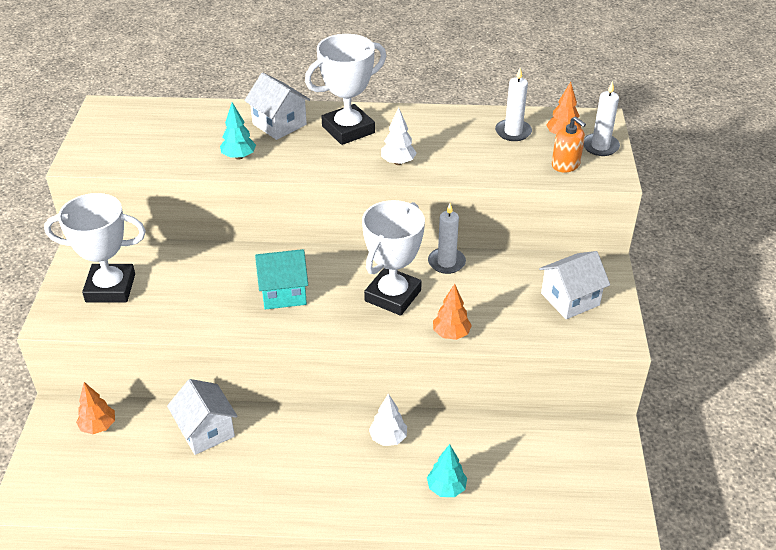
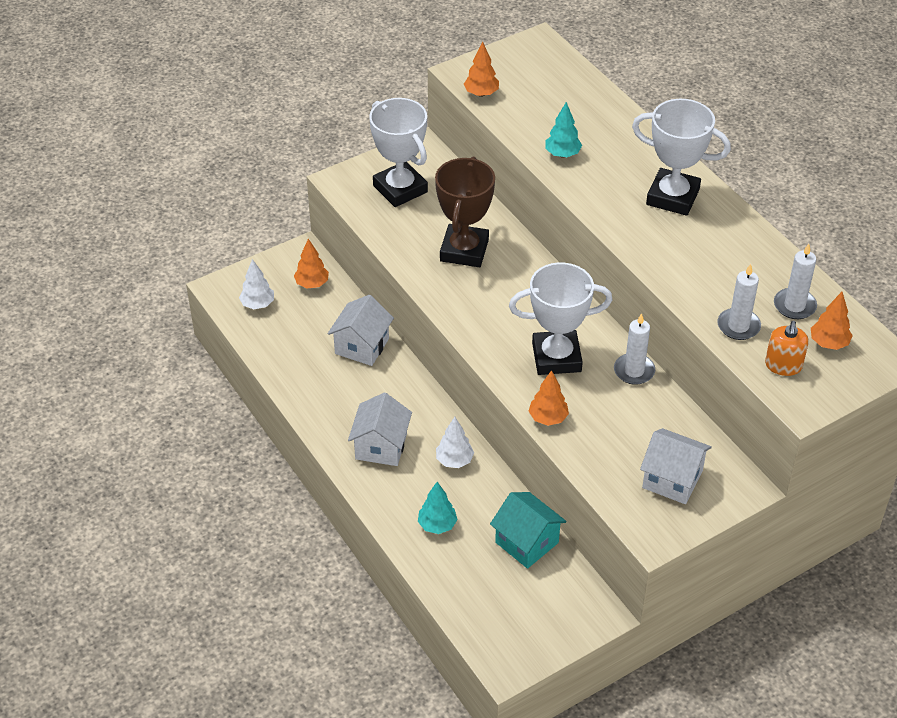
camera: 55 degrees right, 5 degrees up
white house [244,73,310,140] -> white house moved to [348,392,412,466]
turquoise house [255,249,308,310] -> turquoise house moved to [490,492,567,569]
white tree [381,108,417,165] -> white tree moved to [239,259,274,309]
white candle [583,81,620,156] -> white candle moved to [717,264,761,340]
none -> brown trophy [435,157,495,267]
none -> orange tree [464,41,499,97]

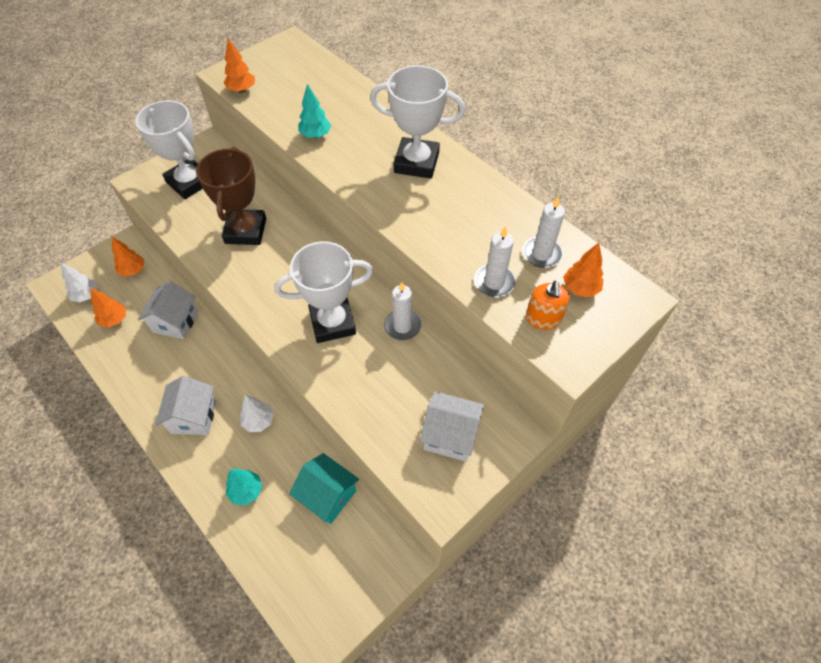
camera: 10 degrees left, 10 degrees up
orange tree [528,370,569,426] -> orange tree moved to [90,288,126,328]

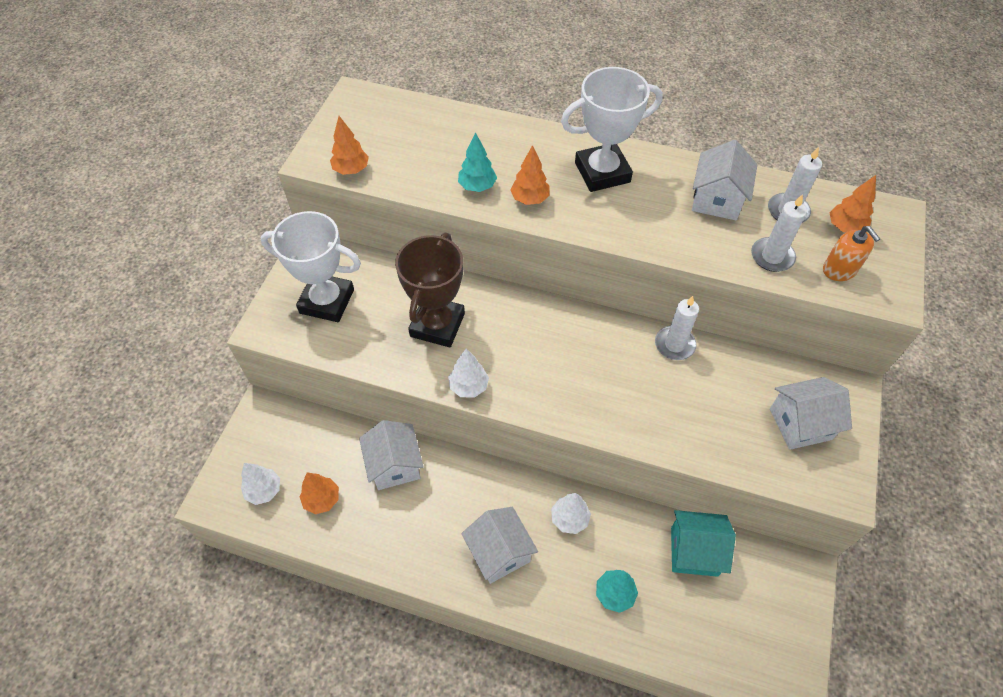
camera: 30 degrees left, 0 degrees up
orange tree [112,237,144,277] -> orange tree moved to [510,145,550,205]
brown trophy [196,147,266,245] -> brown trophy turned 45 degrees clockwise [395,233,465,347]
white trophy [274,241,373,343] -> none
none -> white tree [448,348,489,398]
none -> white house [692,140,757,220]

